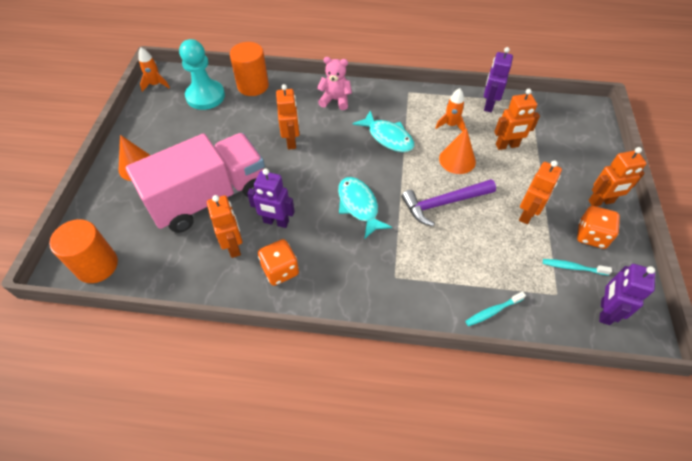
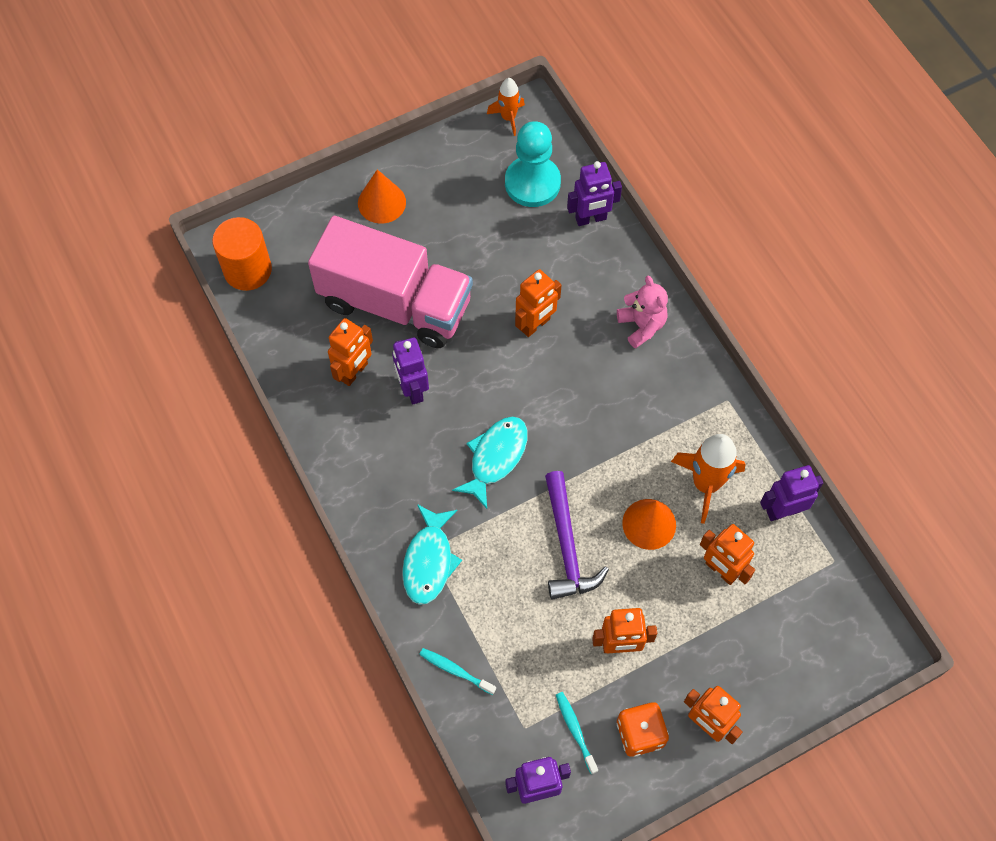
camera: 55 degrees right, 10 degrees up
orange cylinder [230,42,269,96] -> purple robot [567,161,622,226]
orange dice [258,239,299,286] -> none
turquoise fish [353,111,414,152] -> turquoise fish moved to [402,504,462,605]
purple hammer [401,179,496,226] -> purple hammer turned 135 degrees counterclockwise [545,471,609,600]
orange rocket [435,88,465,132] -> orange rocket [671,434,746,524], size x1.65

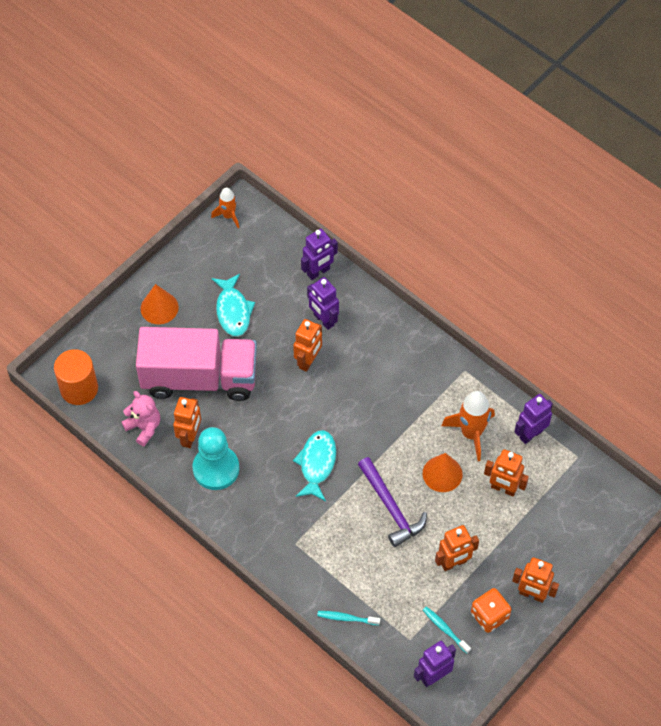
camera: 20 degrees left, 5 degrees down
purple robot [392,337,429,404] -> purple robot moved to [307,277,339,330]
turquoise fish [402,504,462,605] -> turquoise fish moved to [212,274,255,337]
turquoise pawn [505,121,561,207] -> turquoise pawn moved to [193,427,239,490]
pink teddy bear [617,276,668,348] -> pink teddy bear moved to [121,391,160,446]

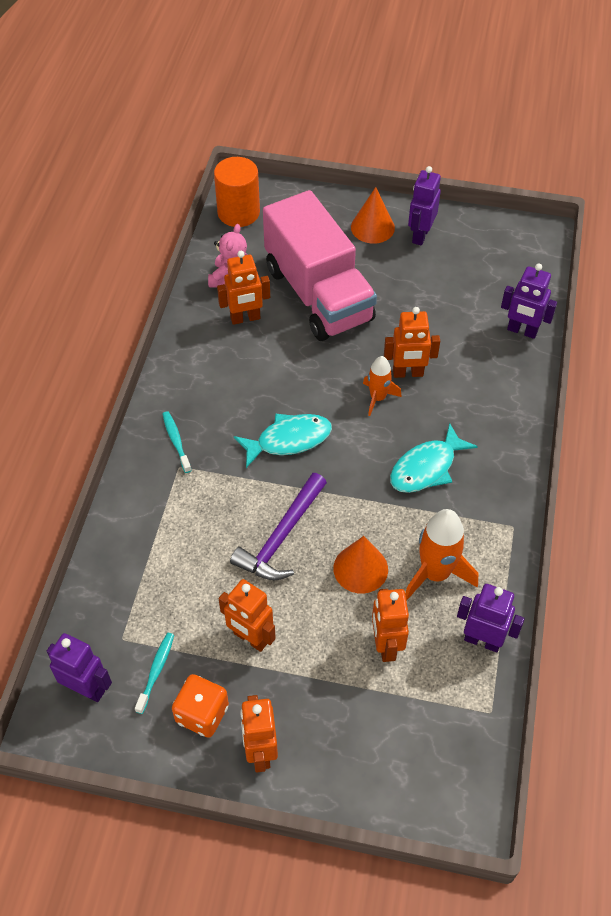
camera: 60 degrees right, 5 degrees down
turquoise pawn [193,427,239,490] -> none
orange rocket [211,187,239,228] -> orange rocket moved to [363,356,402,416]
turquoise fish [212,274,255,337] -> turquoise fish moved to [390,423,478,493]
purple robot [307,277,339,330] -> purple robot moved to [408,166,441,246]
turquoise toothbrush [317,611,380,625] -> turquoise toothbrush moved to [163,411,192,473]

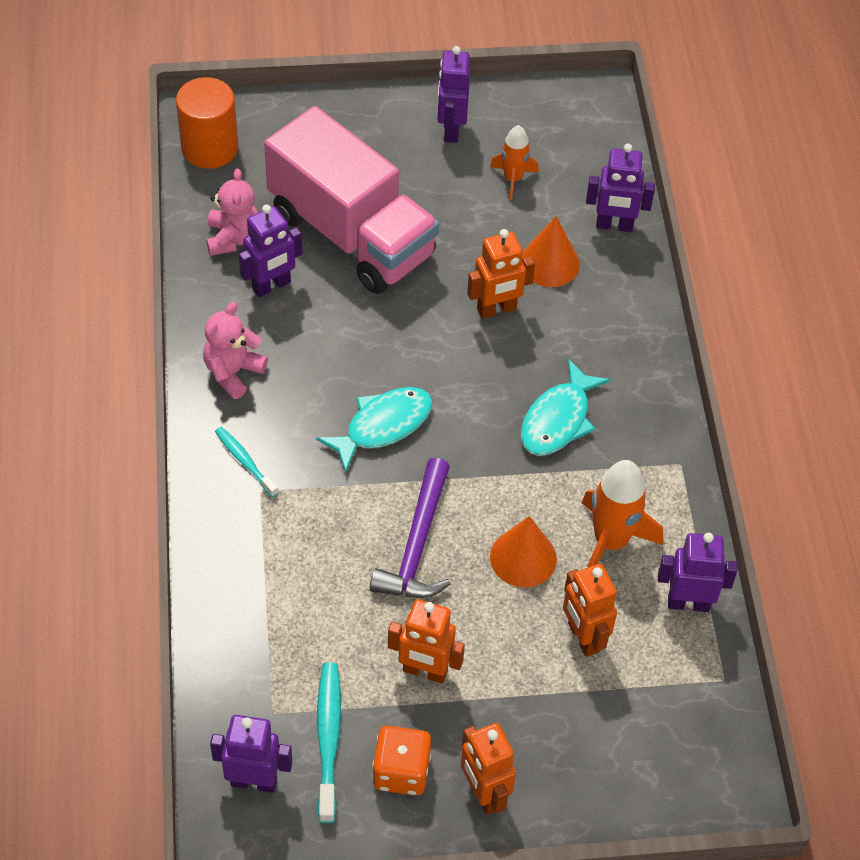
camera: 20 degrees left, 0 degrees up
turquoise toothbrush [135,633,174,714] -> turquoise toothbrush [317,663,341,823], size x1.58
orange robot [217,251,270,325] -> purple robot [239,205,303,297]
orange cone [351,187,395,244] -> orange cone moved to [522,216,580,287]
orange rocket [363,356,402,416] -> orange rocket moved to [490,125,539,201]
none -> pink teddy bear [203,302,268,399]

